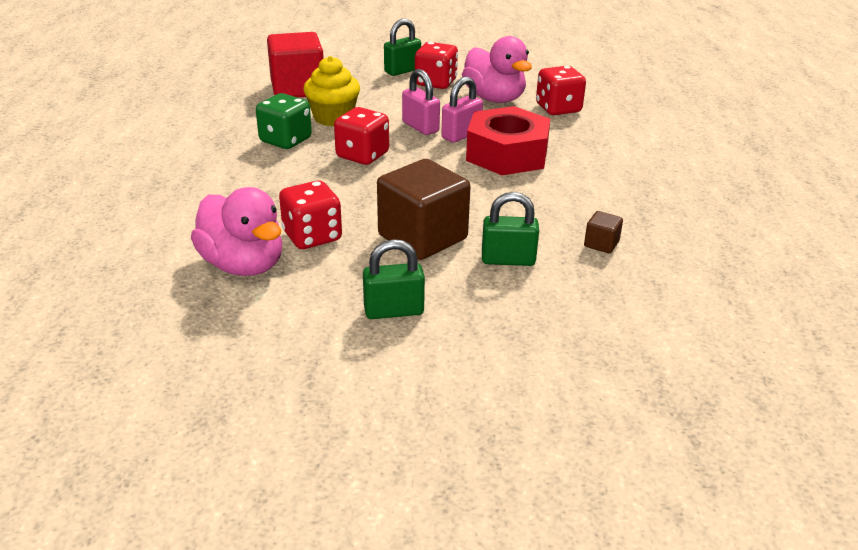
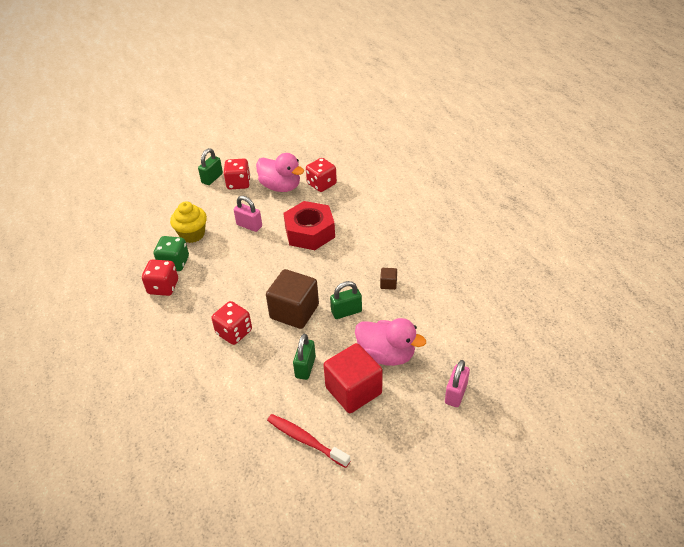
camera: 20 degrees left, 10 degrees up
pink duck [191,187,282,276] -> pink duck moved to [355,318,426,366]
red cube [267,32,324,98] -> red cube moved to [323,343,383,413]
red dice [334,107,389,165] -> red dice moved to [142,259,178,296]
green padlock [363,239,425,319] -> green padlock turned 45 degrees counterclockwise [293,334,316,380]
pink padlock [441,77,483,143] -> pink padlock moved to [445,360,470,407]
none -> red toothbrush [267,414,350,468]

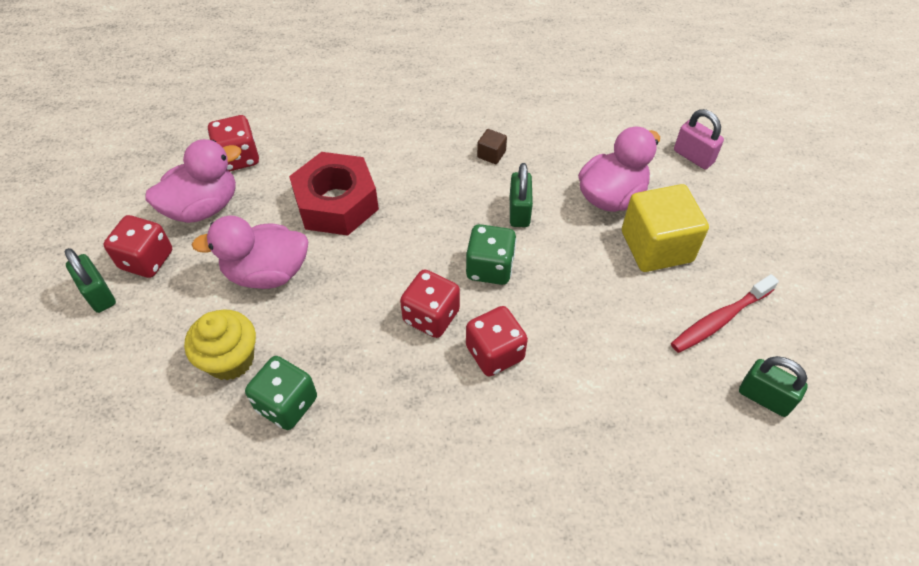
camera: 70 degrees left, 10 degrees up
red dice [142,259,178,296] -> red dice moved to [400,269,460,338]
pink padlock [234,196,262,232] -> pink duck [192,216,308,289]
brown cube [266,269,319,329] -> green dice [466,224,516,285]
green padlock [293,334,316,380] -> green padlock moved to [739,356,808,417]
red cube [323,343,383,413] -> yellow cube [622,184,709,272]

